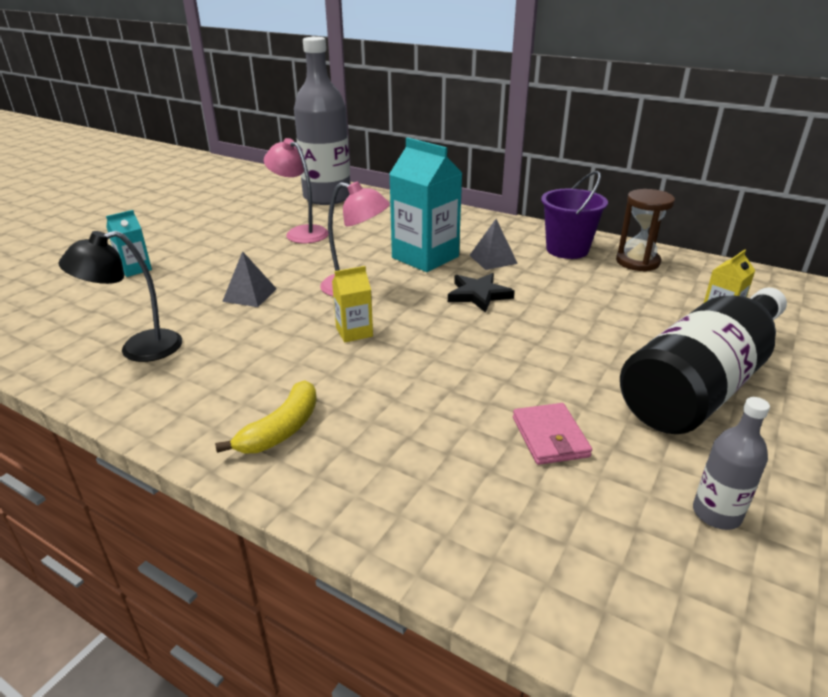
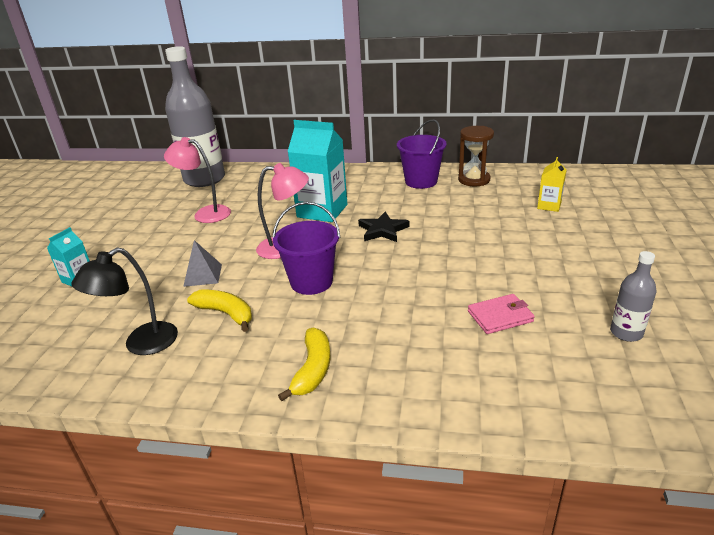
camera: 20 degrees left, 0 degrees up
yellow carton [332,266,373,342] -> purple bucket [272,202,340,295]
grey pyramid [469,219,518,270] -> none
pink wallet [513,403,592,465] -> pink wallet turned 75 degrees counterclockwise [468,294,535,334]
black bottle [620,287,787,434] -> none
none -> yellow banana [187,290,252,332]

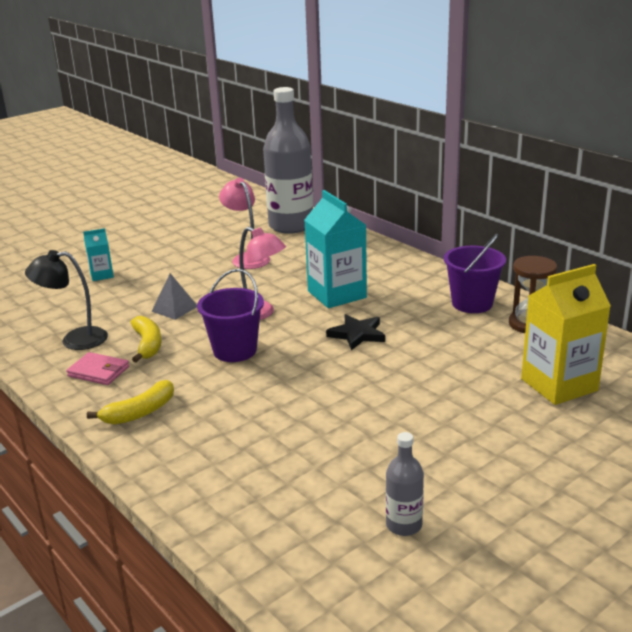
camera: 40 degrees right, 5 degrees down
pink wallet [468,294,535,334] -> pink wallet moved to [66,352,129,385]
yellow carton [537,157,566,212] -> yellow carton [521,264,611,405], size x1.98

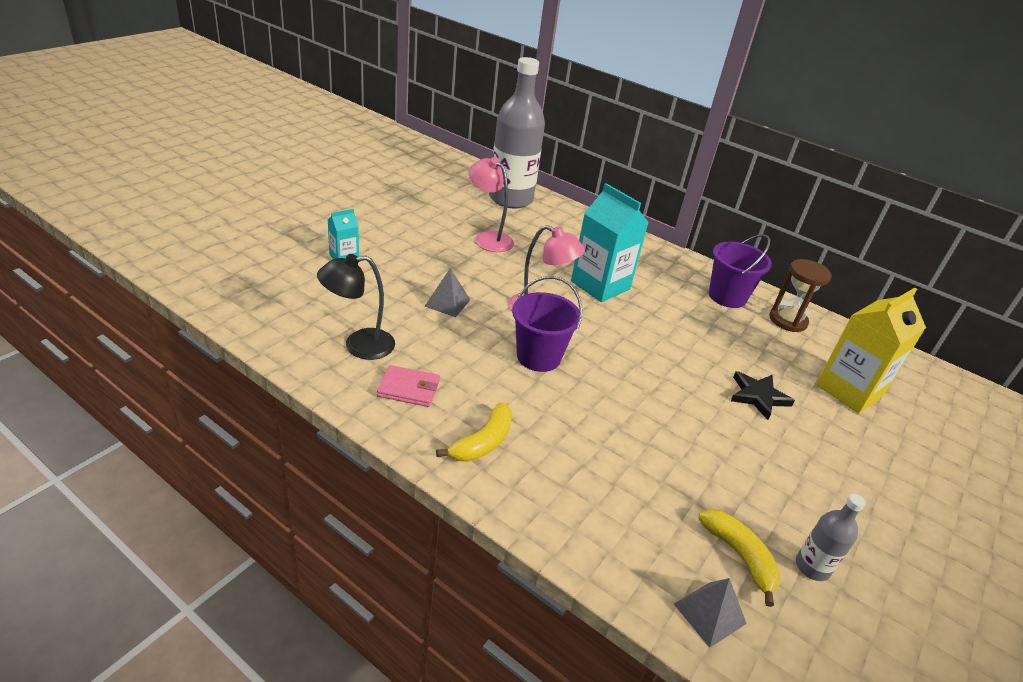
camera: 20 degrees left, 10 degrees up
yellow banana [130,316,162,362] -> yellow banana moved to [698,509,781,607]
black star [326,314,385,350] -> black star moved to [731,371,795,420]
none -> grey pyramid [674,578,747,648]

